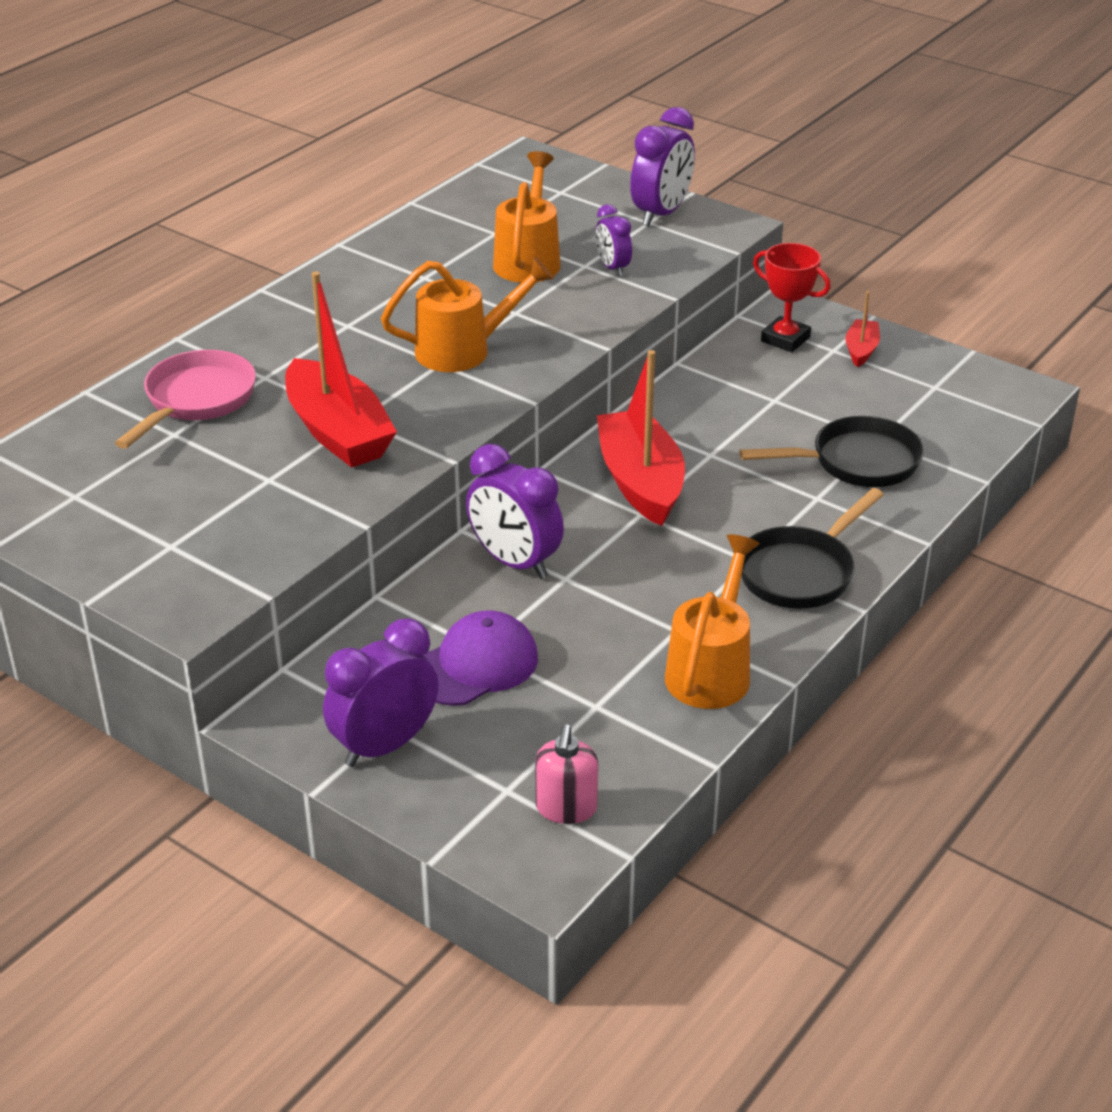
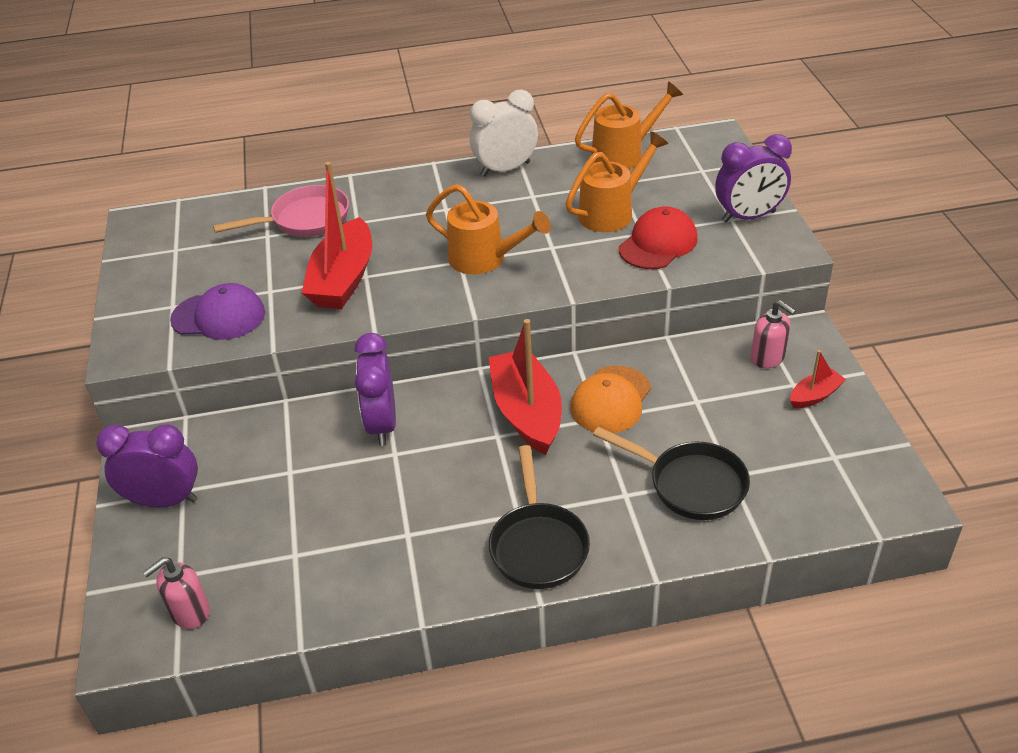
camera: 45 degrees right, 5 degrees up
purple cap [423,611,538,706] -> purple cap moved to [170,283,265,340]
purple clock [595,204,632,276] -> red cap [619,206,698,269]
red boat [597,350,685,526] -> red boat turned 45 degrees counterclockwise [489,319,562,455]
orange watering can [665,534,760,709] -> orange watering can moved to [575,81,683,169]
black pan [741,488,884,609] -> black pan turned 90 degrees counterclockwise [489,445,590,589]
red trophy [753,243,831,352] -> pink soap dispenser [751,300,796,368]
none -> white clock [470,90,538,177]
none -> orange cap [570,366,651,433]

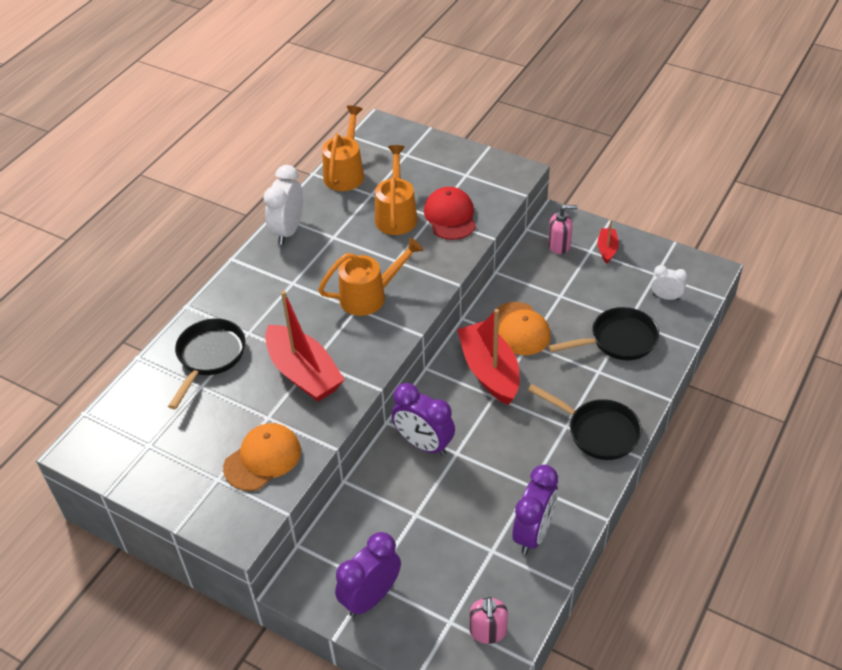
camera: 50 degrees left, 5 degrees up
purple cap [170,283,265,340] -> orange cap [223,423,301,491]
pink pan [213,185,349,237] -> black pan [168,319,245,409]
red boat [489,319,562,455] -> red boat turned 45 degrees clockwise [457,309,519,405]
purple clock [715,134,792,223] -> purple clock moved to [512,465,558,554]
none -> white clock [651,265,687,300]

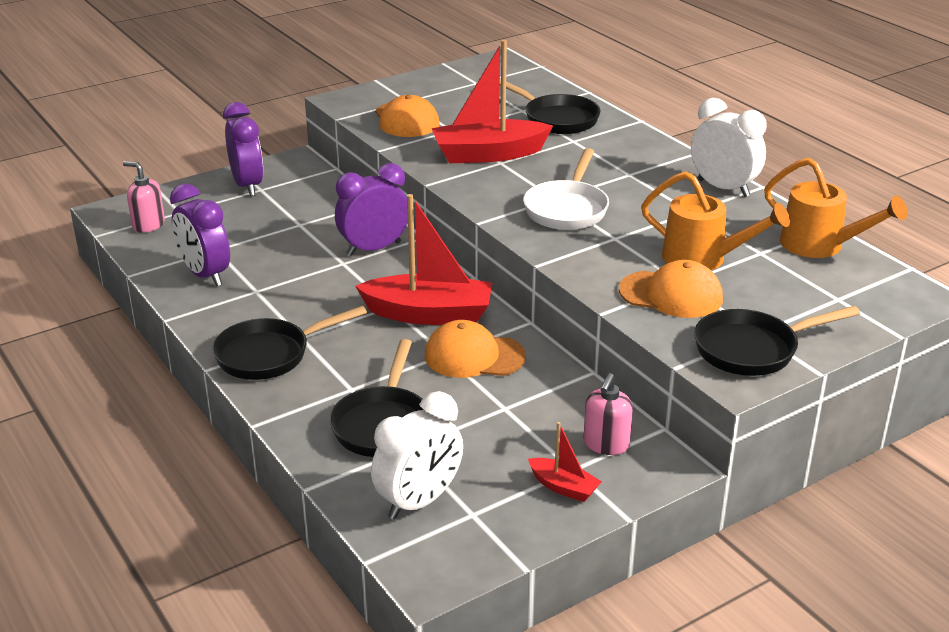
camera: 115 degrees right, 15 degrees down
orange watering can [318,237,423,316] -> white pan [523,148,609,230]
red cap [424,187,476,240] -> orange cap [619,260,723,318]
white clock [651,265,687,300] -> white clock [371,391,463,520], size x1.74
none -> black pan [694,306,860,376]

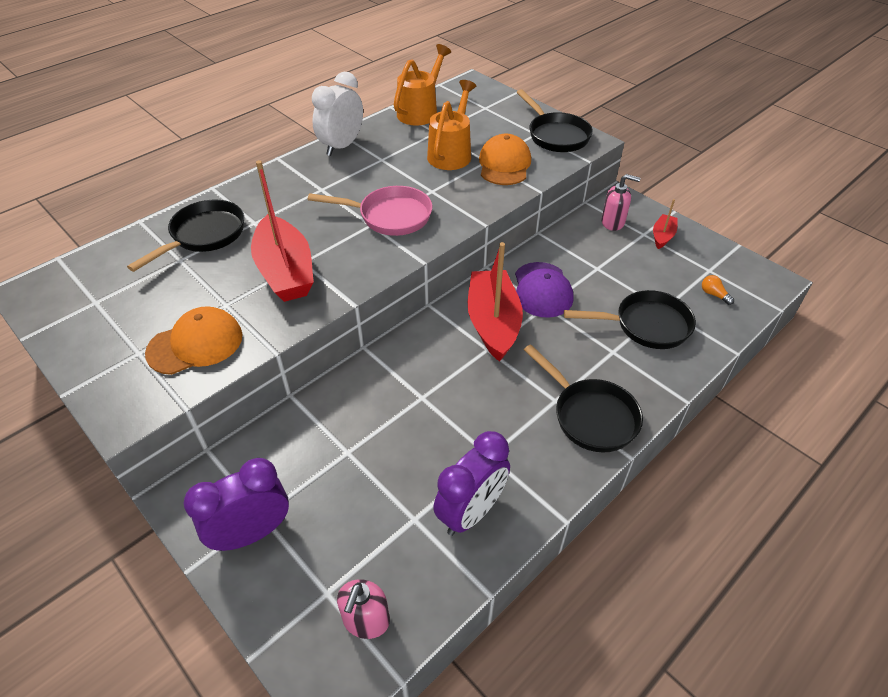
camera: 100 degrees left, 15 degrees up
purple clock [335,163,408,256] -> none
white clock [371,391,463,520] -> orange light bulb [702,275,734,305]
orange cap [425,320,526,378] -> purple cap [515,262,573,318]
white pan [523,148,609,230] -> pink pan [308,186,432,236]

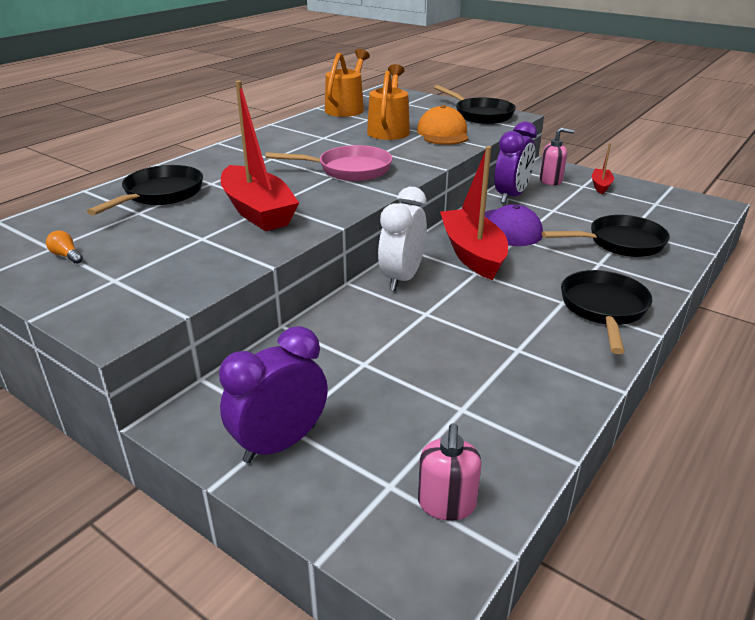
camera: 10 degrees left, 15 degrees down
orange cap [145,306,243,375] -> none
white clock [312,72,363,156] -> white clock moved to [378,187,427,291]
purple clock [433,431,510,536] -> purple clock moved to [494,121,537,204]
black pan [524,344,643,453] -> black pan turned 120 degrees counterclockwise [561,270,652,354]
orange light bulb [702,275,734,305] -> orange light bulb moved to [46,230,83,264]

